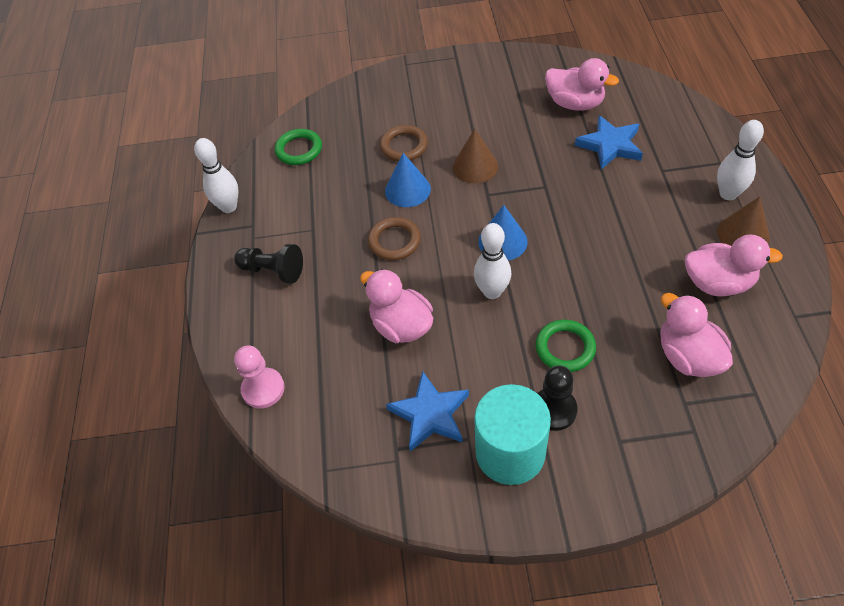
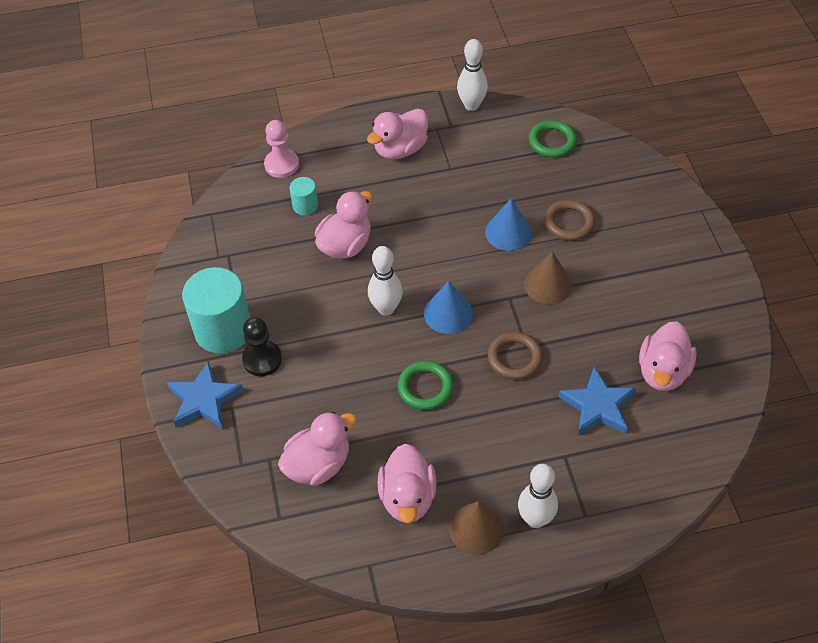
camera: 80 degrees right, 0 degrees up
black pawn [234,244,303,284] -> pink duck [367,108,428,159]
brown ring [368,217,421,260] -> brown ring moved to [488,332,543,380]
blue star [386,371,469,452] -> blue star moved to [167,361,243,429]
green ring [536,319,596,372] -> green ring moved to [398,361,453,410]
none -> turquoise cylinder [290,177,318,216]

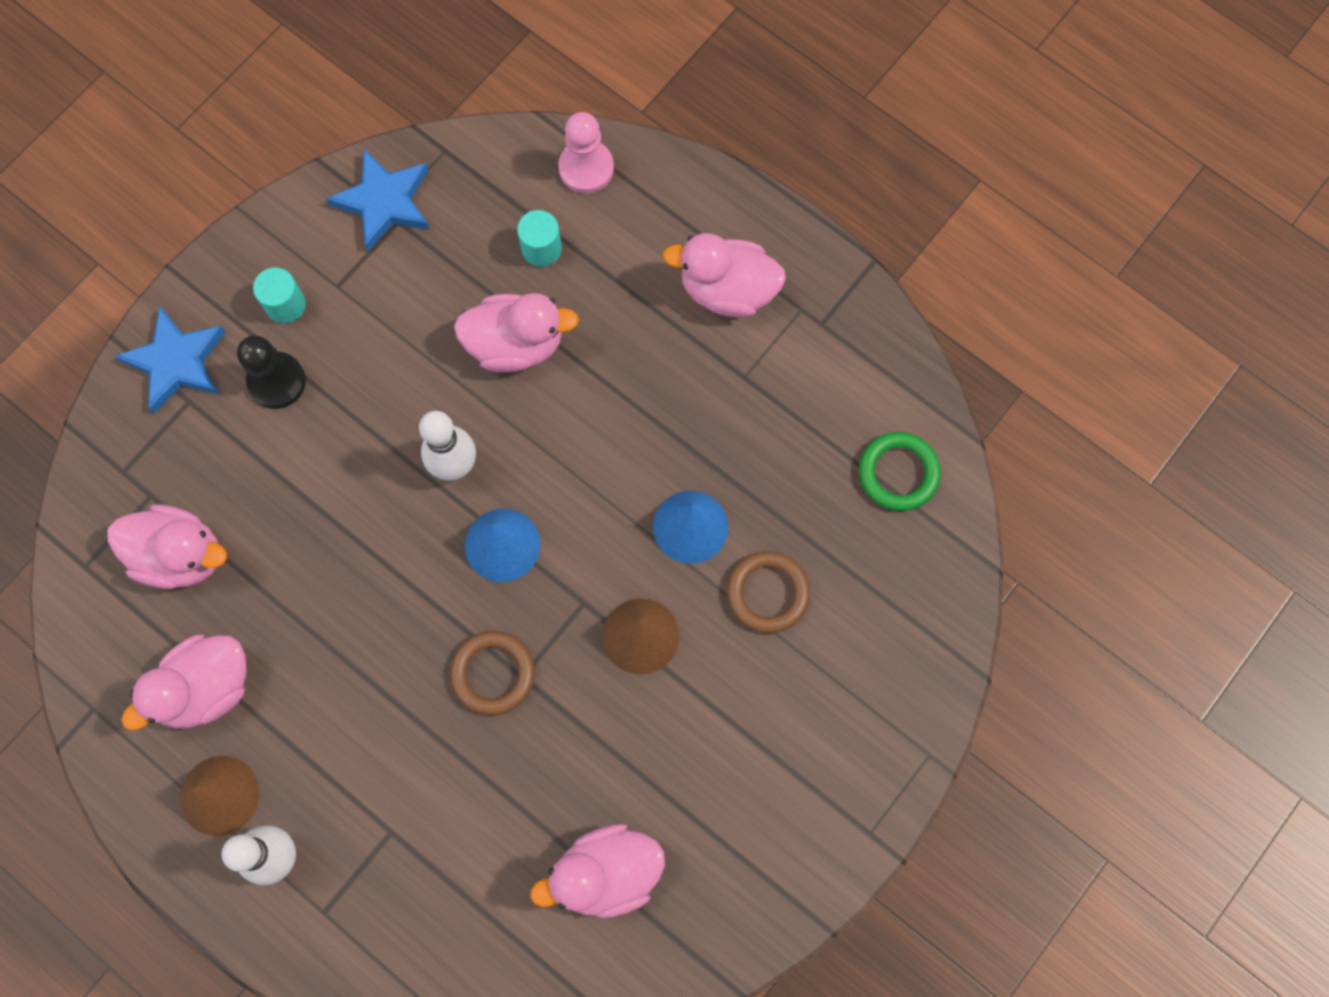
camera: 50 degrees right, 20 degrees up
turquoise cylinder [182,267,250,354] -> turquoise cylinder [253,267,306,323], size x0.48
green ring [398,361,453,410] -> none
white bowling pin [457,39,488,111] -> none
blue star [558,366,636,435] -> blue star moved to [326,149,430,252]

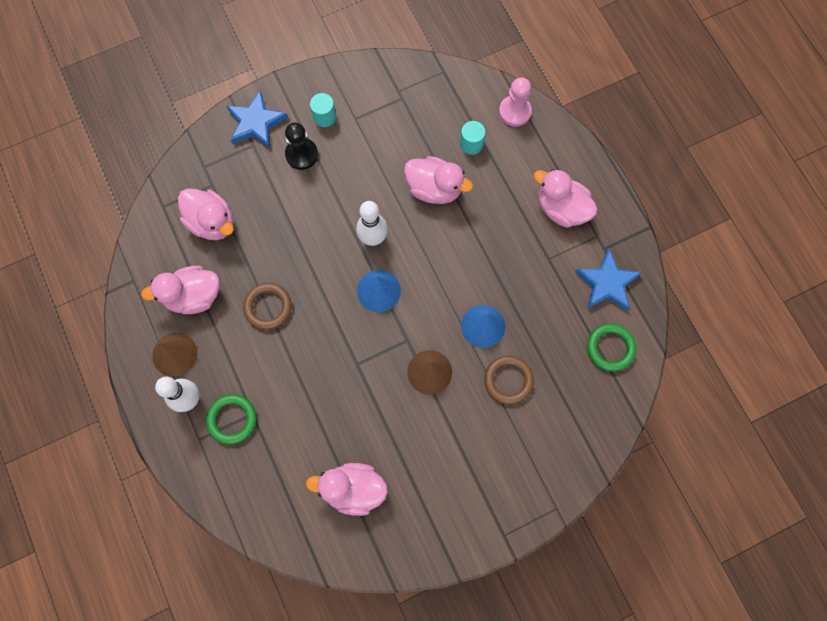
camera: 25 degrees right, 0 degrees up
blue star [326,149,430,252] -> blue star moved to [575,249,641,311]
brown ring [450,631,535,715] -> brown ring moved to [243,283,292,330]
none -> green ring [206,394,257,445]

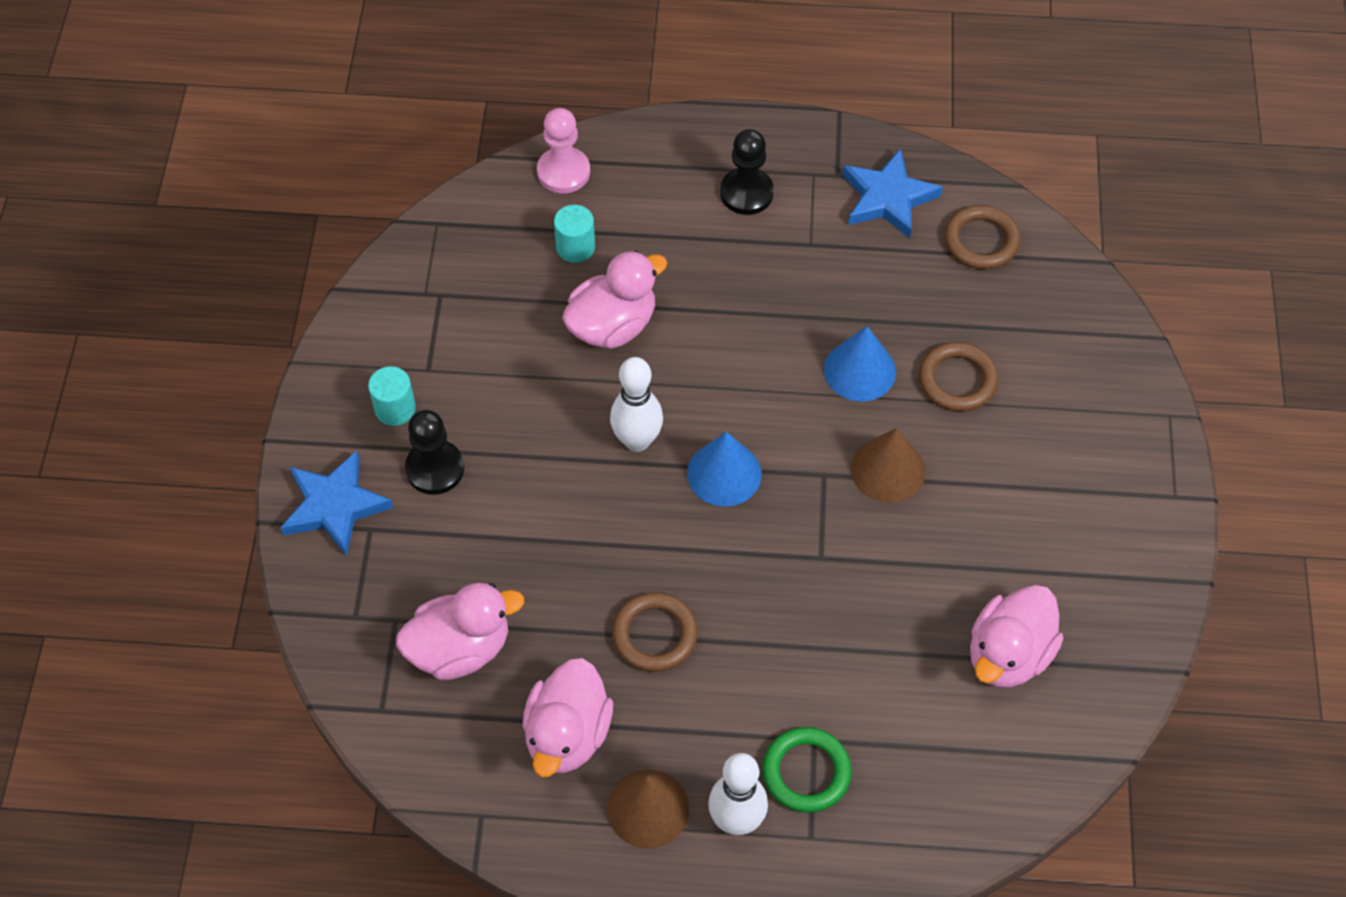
camera: 60 degrees left, 15 degrees down
pink duck [534,169,598,228] -> black pawn [720,129,774,215]
green ring [587,324,636,372] -> brown ring [944,205,1020,269]

